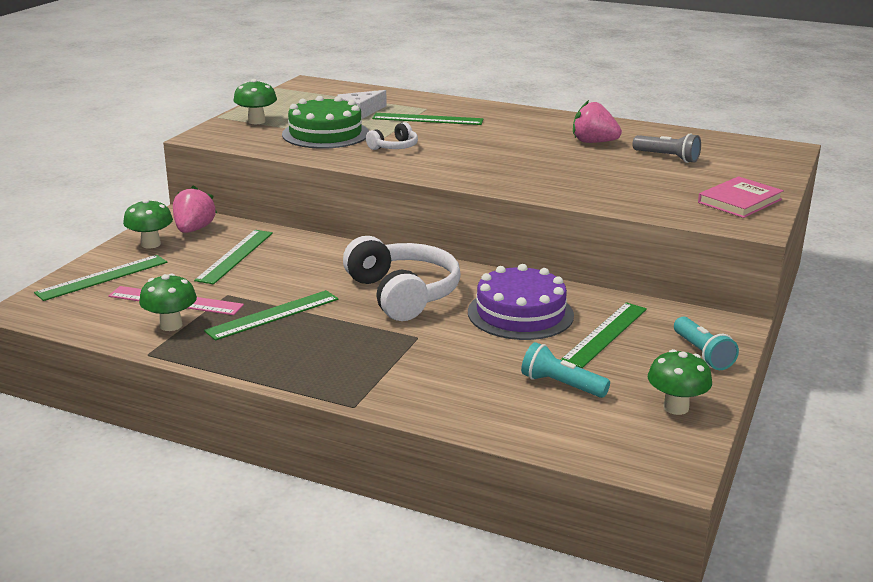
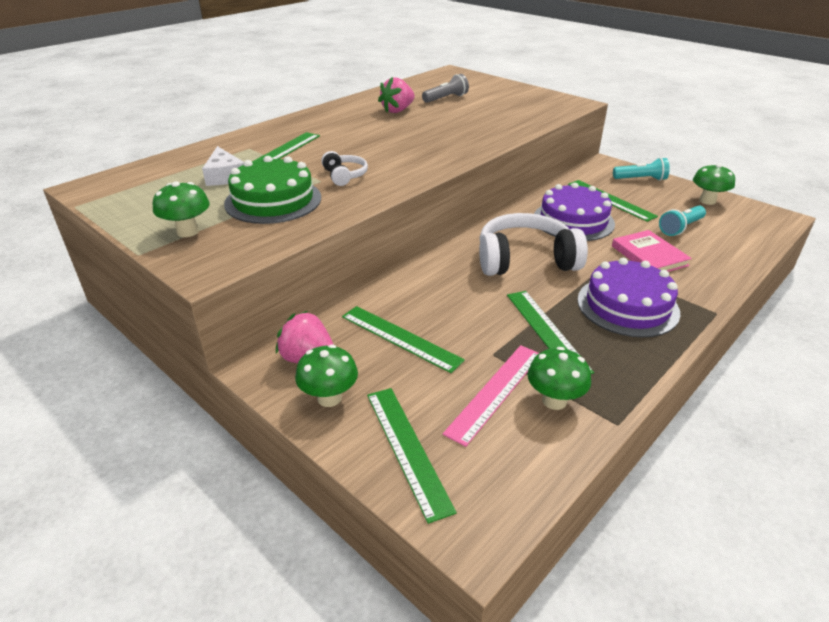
camera: 70 degrees left, 10 degrees up
pink book [698,176,784,218] -> pink book moved to [612,230,692,272]
none -> purple cake [577,258,680,337]

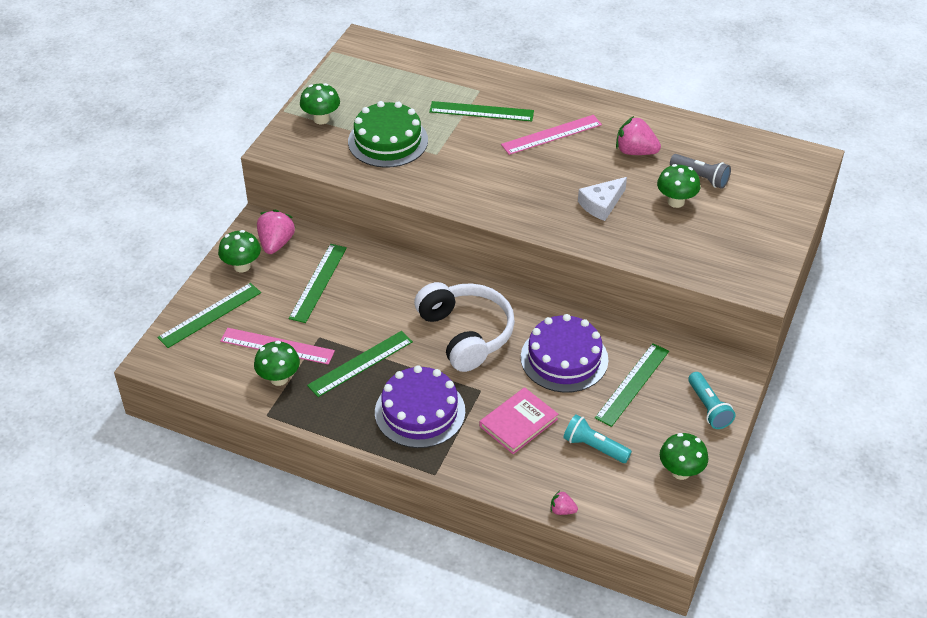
camera: 70 degrees right, 10 degrees up
white cheese [202,146,244,186] -> white cheese moved to [578,177,627,221]
white headphones [321,151,368,186] -> none
none -> pink ruler [501,115,602,155]
none -> pink strawberry [551,490,578,515]
none -> green mushroom [657,164,700,208]

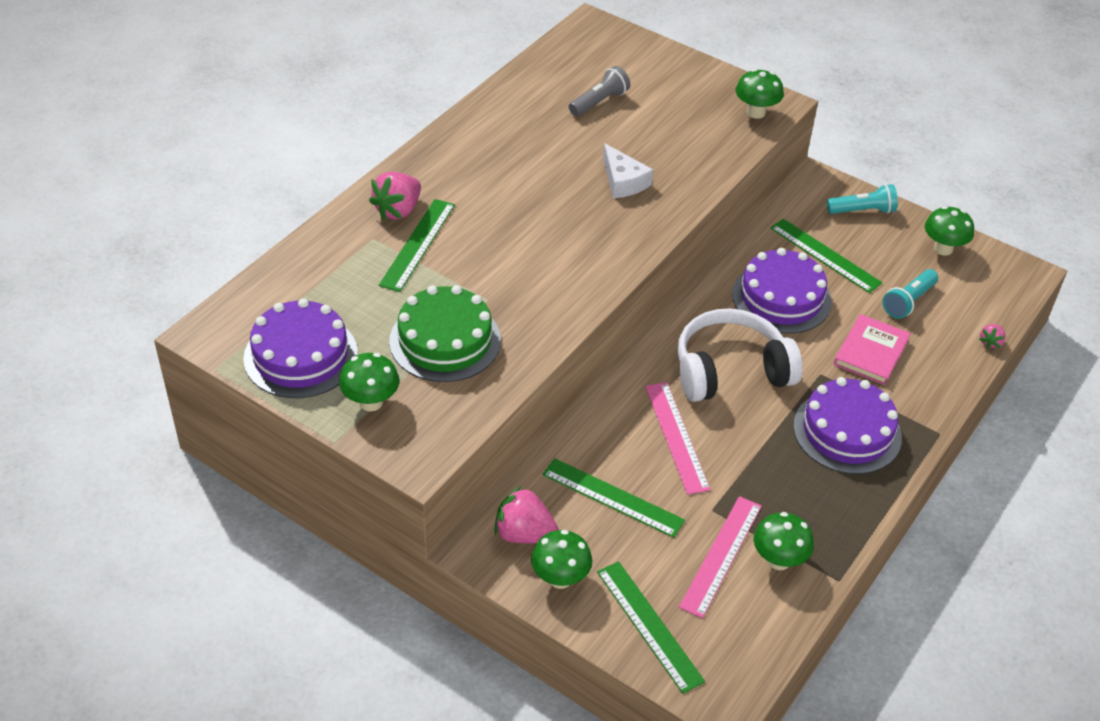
camera: 80 degrees left, 0 degrees up
green ruler [307,331,413,397] -> none
pink book [480,387,558,454] -> pink book turned 60 degrees clockwise [834,314,910,385]
pink ruler [501,115,602,155] -> pink ruler moved to [645,382,710,495]
pink strawberry [616,116,661,155] -> pink strawberry moved to [369,172,421,220]
green mushroom [657,164,700,208] -> green mushroom moved to [736,69,784,119]
none -> purple cake [243,298,358,398]

